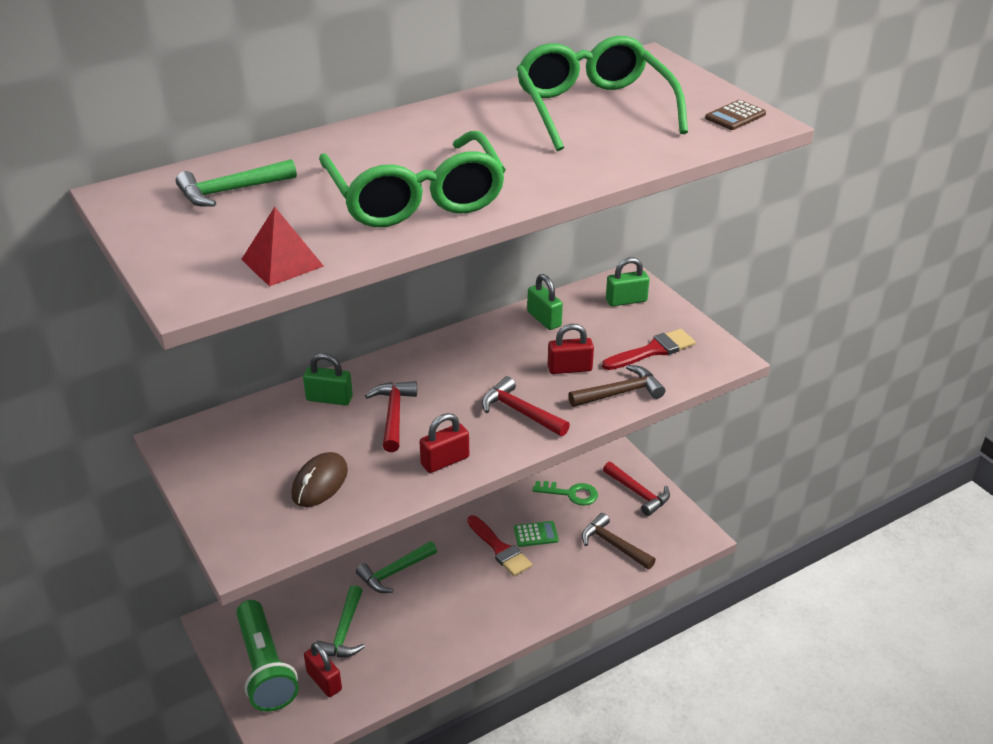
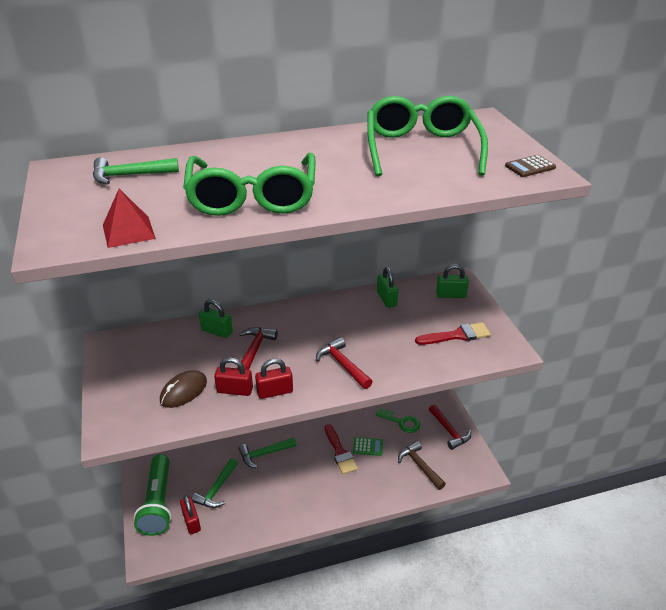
camera: 15 degrees right, 0 degrees up
red padlock [548,324,594,374] -> red padlock moved to [214,357,253,396]
brown hammer [568,365,665,407] -> none

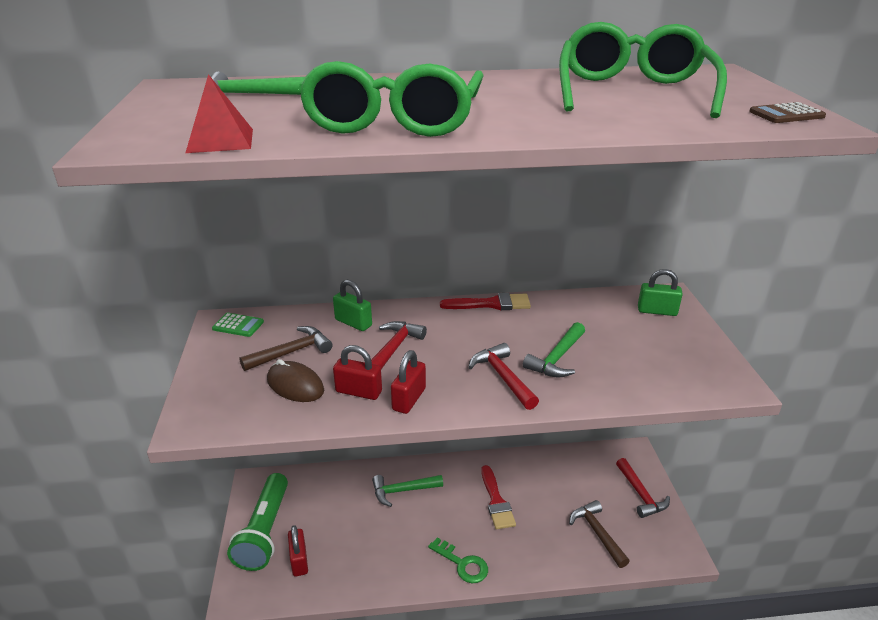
camera: 10 degrees right, 5 degrees down
brown mouse [160,370,207,408] -> brown mouse turned 75 degrees clockwise [267,359,324,402]
green hammer [192,458,238,508] -> green hammer moved to [523,322,585,377]
red padlock [255,359,293,399] -> red padlock turned 60 degrees counterclockwise [391,350,426,414]
green calculator [353,437,383,456] -> green calculator moved to [212,313,264,337]
green key [376,408,420,433] -> green key moved to [428,538,488,583]
green padlock [377,267,398,308] -> none
red brush [415,322,491,345] -> red brush moved to [440,293,531,310]
none -> brown hammer [239,326,333,371]

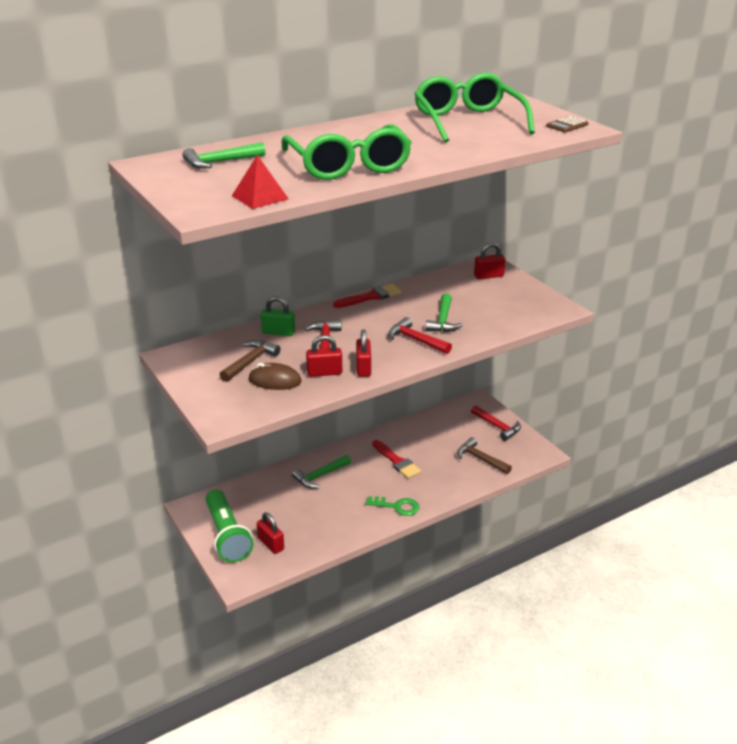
camera: 25 degrees left, 0 degrees up
green calculator [212,313,264,337] -> none
green padlock [638,269,683,316] -> red padlock [474,243,505,279]

